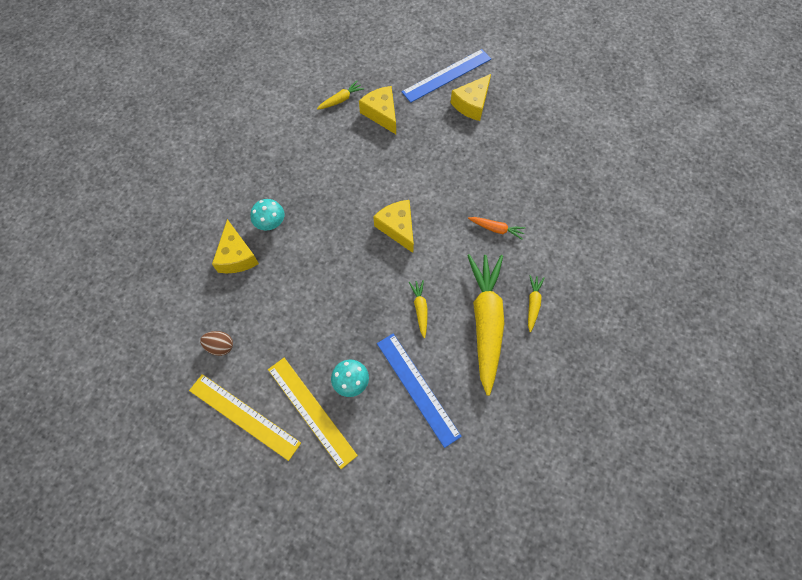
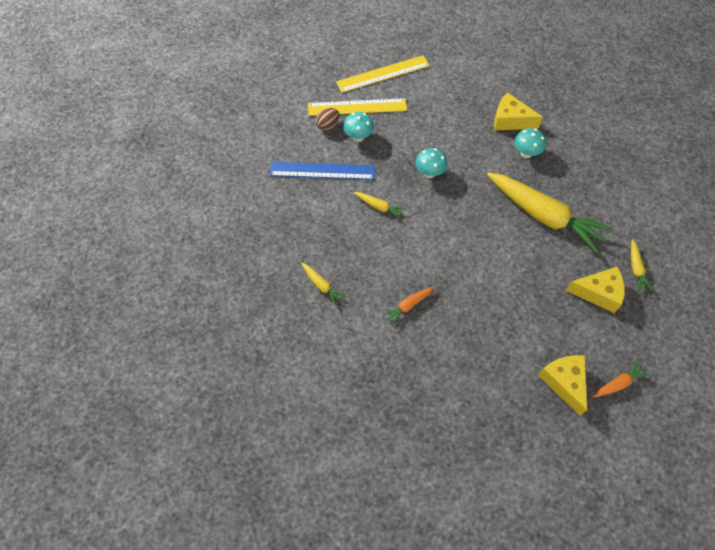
camera: 125 degrees right, 5 degrees down
brown egg [200,331,233,356] -> brown egg moved to [316,108,340,131]
yellow cheese [373,200,414,253] -> none
blue ruler [402,49,491,103] -> orange carrot [592,362,649,397]
yellow carrot [467,254,505,396] -> yellow carrot moved to [487,172,613,253]
none -> turquoise mushroom [416,148,447,178]

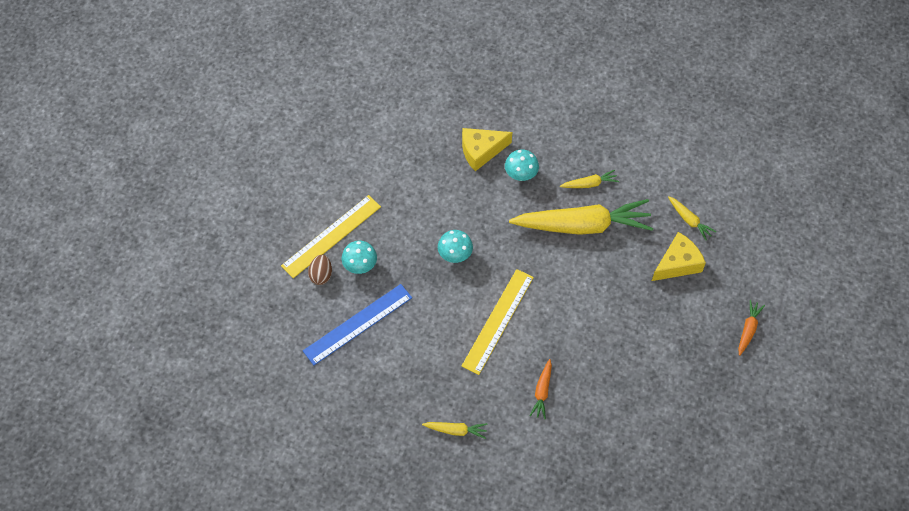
camera: 40 degrees left, 0 degrees up
yellow ruler [336,55,430,93] -> yellow ruler moved to [462,269,534,375]
yellow carrot [354,192,406,220] -> yellow carrot moved to [560,170,619,188]
yellow cheese [538,355,587,416] -> none

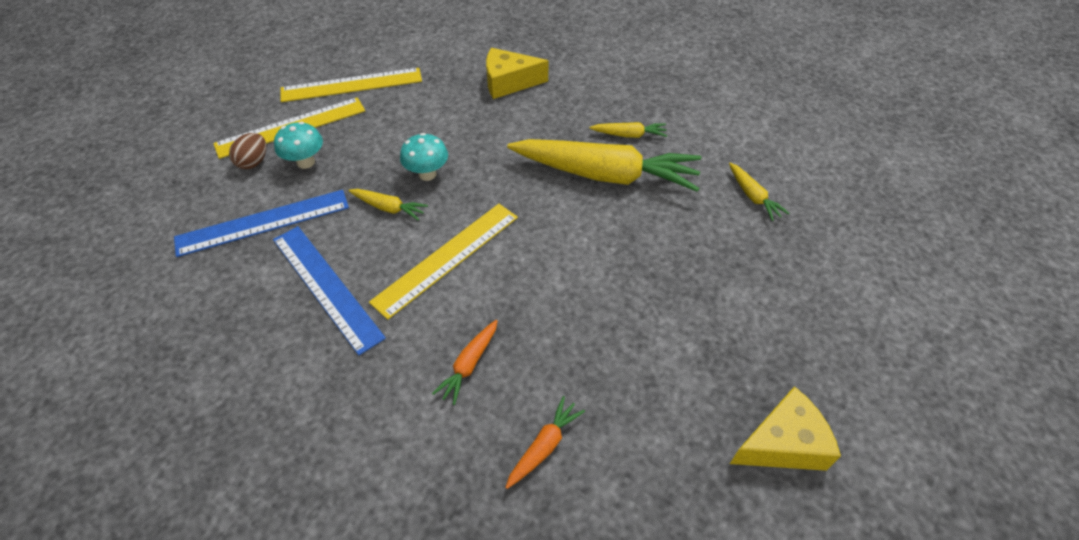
camera: 15 degrees right, 10 degrees down
yellow carrot [422,422,487,439] -> yellow carrot moved to [348,189,428,221]
turquoise mushroom [505,149,539,181] -> none
yellow cheese [652,232,706,281] -> yellow cheese moved to [730,386,841,471]
orange carrot [738,300,765,356] -> orange carrot moved to [505,396,585,489]
none -> blue ruler [273,226,386,355]
none -> yellow ruler [281,68,422,102]

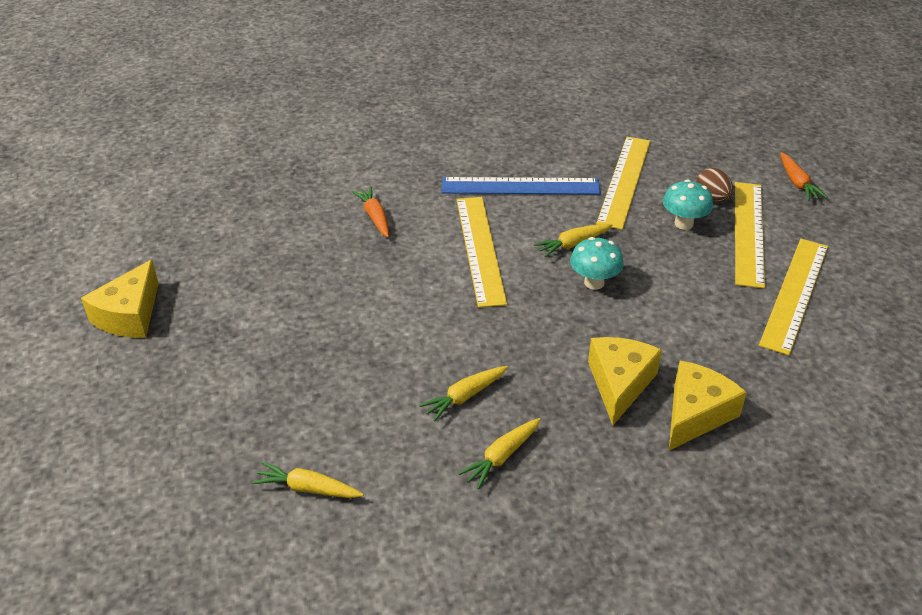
camera: 130 degrees right, 10 degrees down
blue ruler [174,190,349,257] -> yellow ruler [596,137,650,229]
orange carrot [505,396,585,489] -> orange carrot moved to [780,152,827,201]
yellow carrot [507,139,701,192] -> yellow carrot [419,366,508,421], size x0.42
none -> yellow cheese [588,337,662,425]

